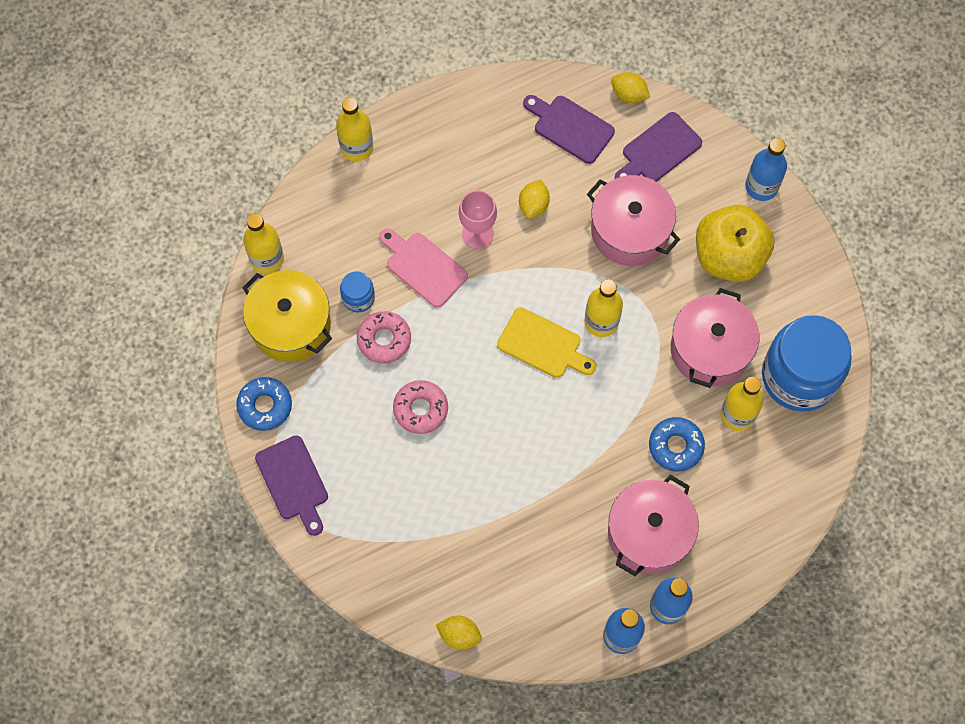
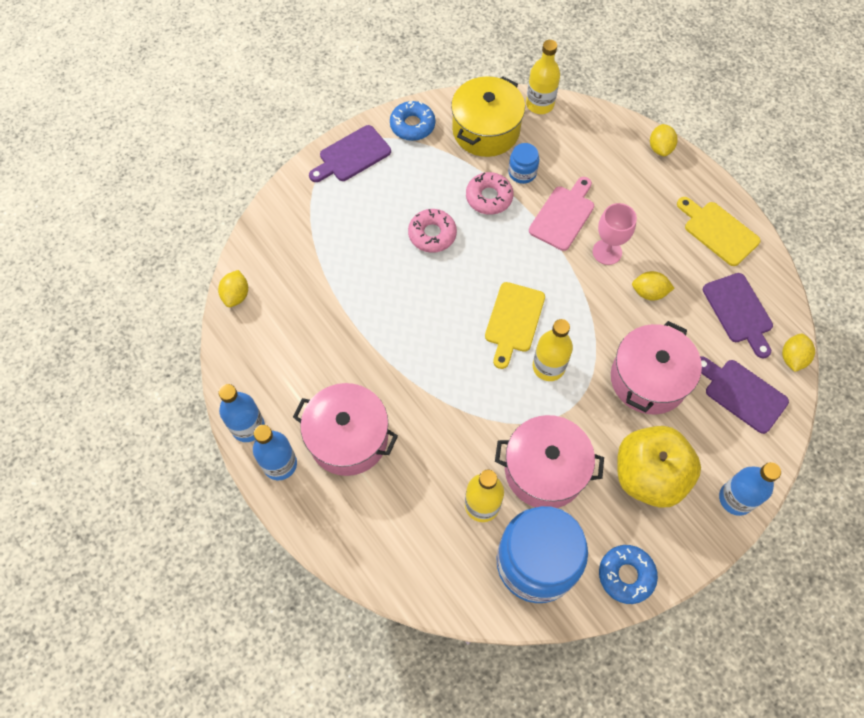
camera: 80 degrees right, 5 degrees down
yellow bottle [336,97,373,162] -> yellow lemon [650,124,678,156]
purple cutting board [523,95,615,164] -> purple cutting board turned 135 degrees clockwise [703,273,773,358]
blue donut [649,417,705,472] -> blue donut moved to [599,545,658,604]
none -> yellow cutting board [677,197,761,266]

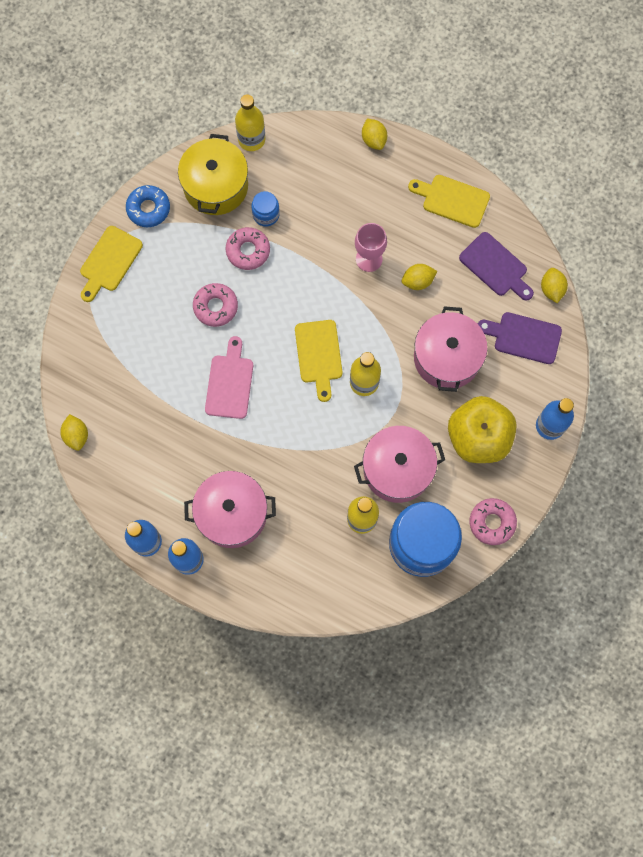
camera: 25 degrees left, 10 degrees up
purple cutting board [309,125,391,182] -> yellow cutting board [80,226,143,302]
pink cutting board [529,177,594,251] -> pink cutting board moved to [205,336,253,419]
blue donut [599,545,658,604] -> pink donut [469,498,517,545]

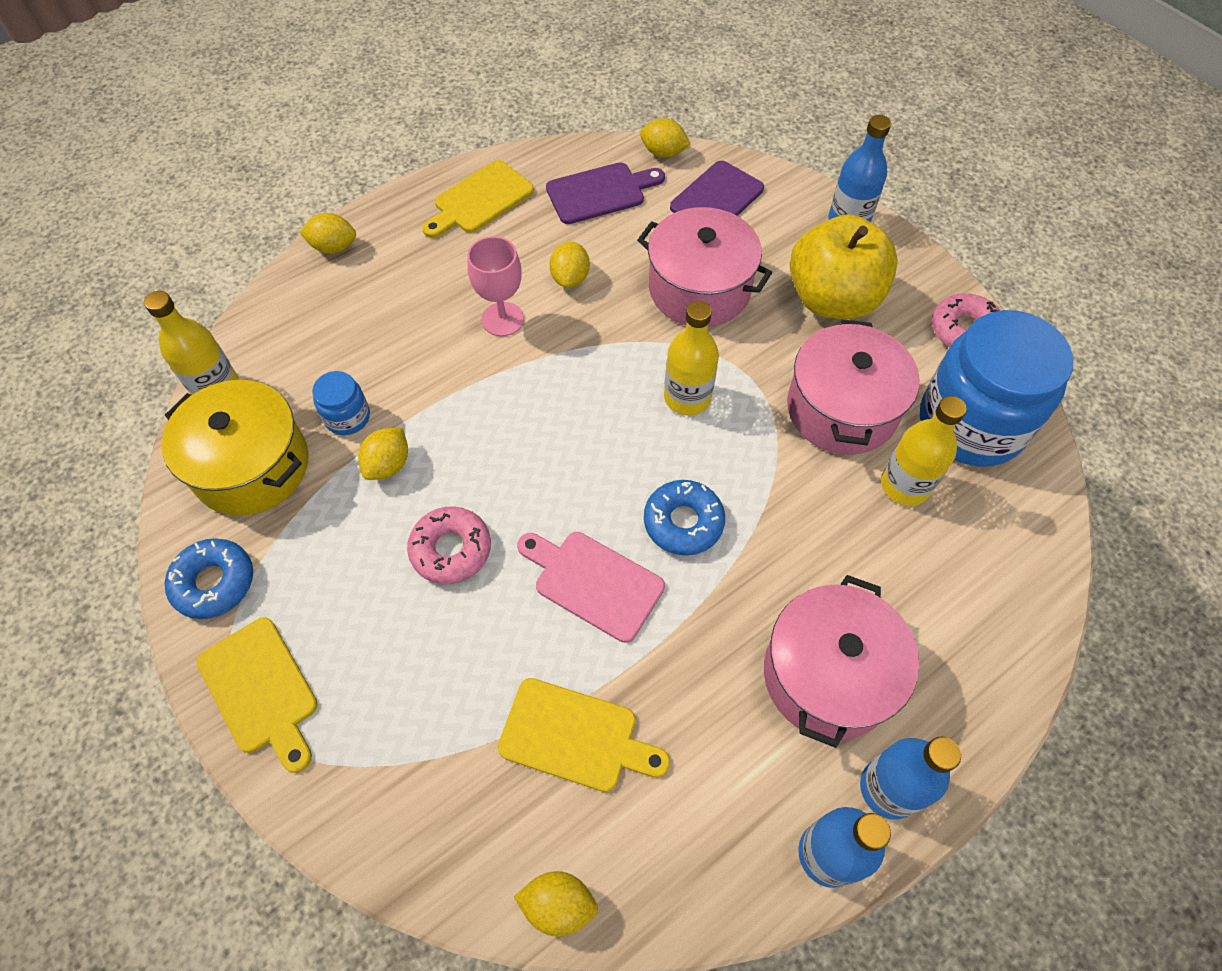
camera: 65 degrees left, 15 degrees down
pink donut [225,227,270,270] -> yellow lemon [358,428,408,480]
yellow cutting board [295,320,343,402] -> yellow cutting board moved to [498,678,670,792]
none -> blue donut [644,480,725,555]

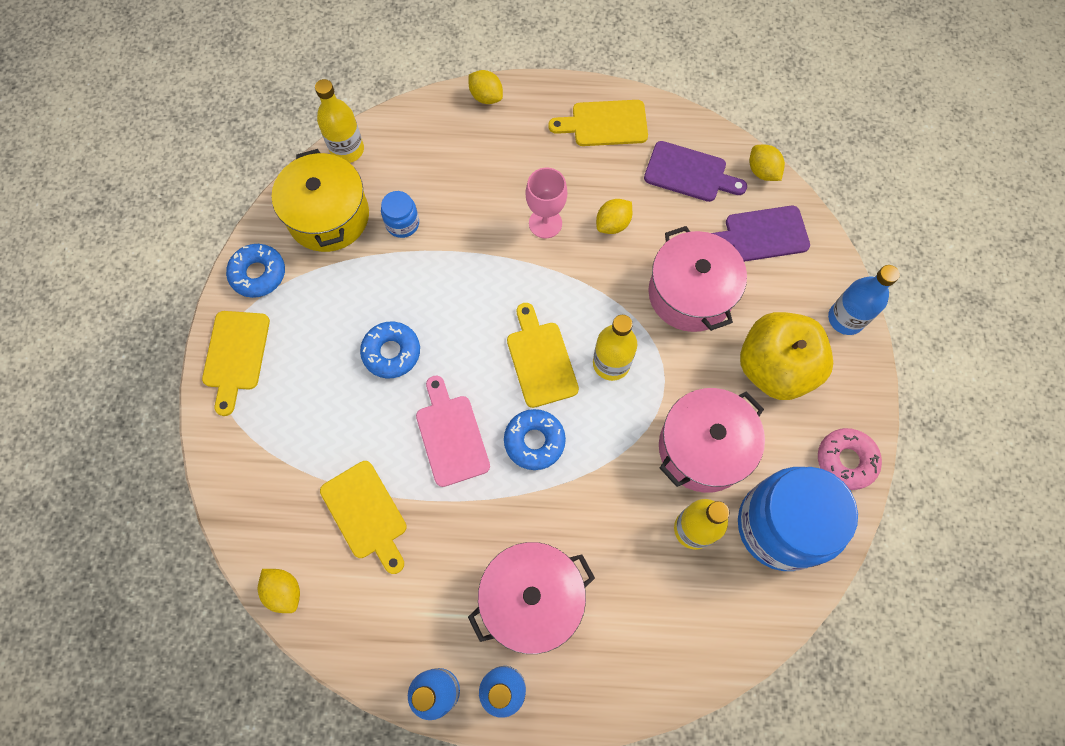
camera: 40 degrees right, 10 degrees up
yellow lemon [358,428,408,480] -> none
pink donut [407,506,491,584] -> blue donut [360,322,420,378]
none -> yellow cutting board [507,303,579,408]

